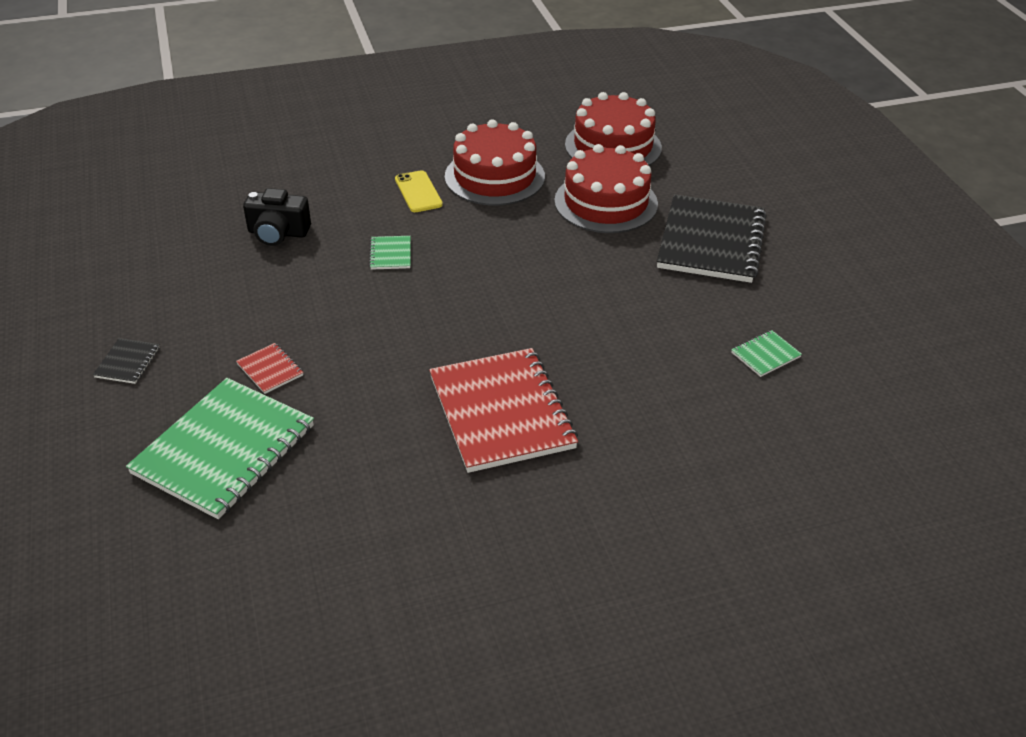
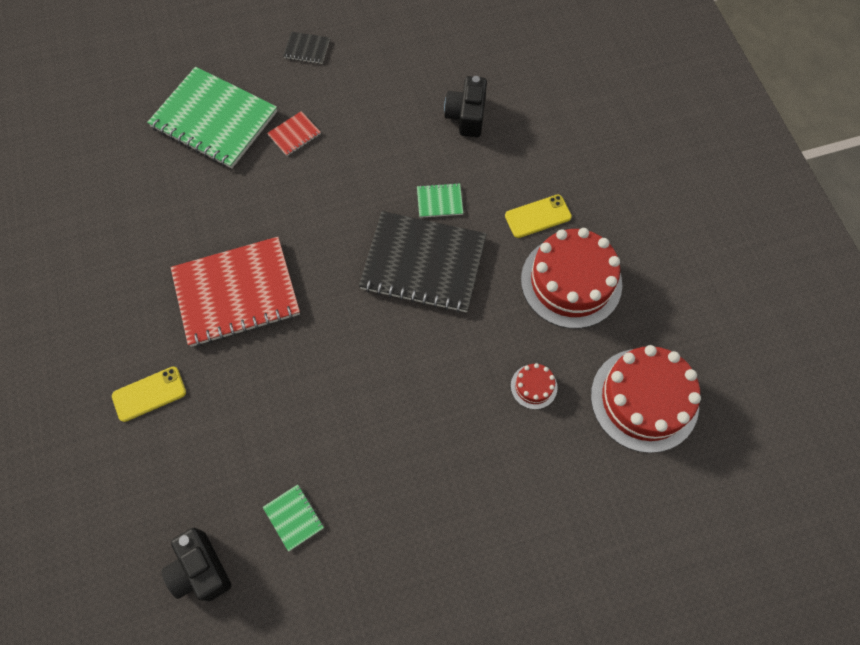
camera: 90 degrees right, 25 degrees up
red cake [554,144,658,233] -> red cake [511,363,558,409], size x0.44
black notebook [657,194,767,283] -> black notebook moved to [359,211,487,313]
none -> yellow phone [112,367,186,422]
none -> black camera [162,528,231,601]

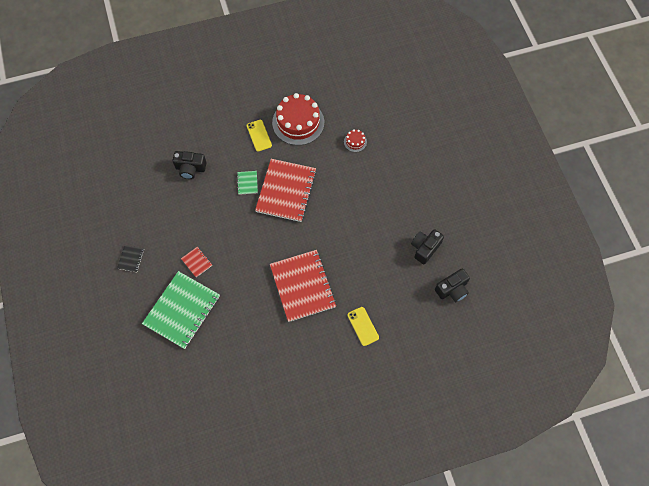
camera: 90 degrees left, 0 degrees up
green notebook [263,484,324,552] -> black camera [411,229,444,264]
black notebook [359,211,487,313] -> red notebook [255,159,317,222]
red cake [591,345,701,453] -> none

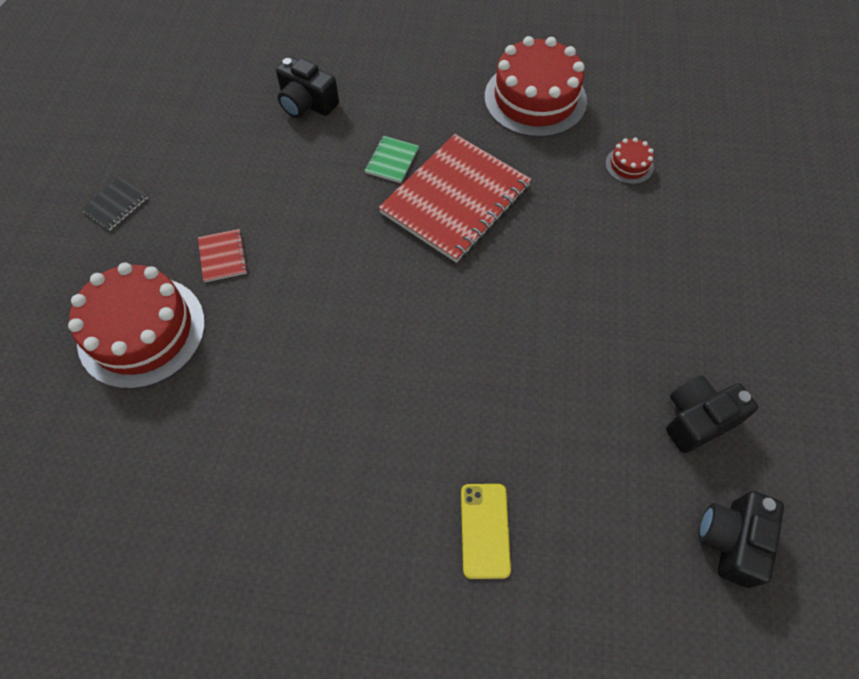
camera: 25 degrees right, 5 degrees down
green notebook [142,271,220,349] -> red cake [68,263,205,389]
yellow phone [247,120,272,152] -> none
red notebook [270,250,336,322] -> none
black camera [435,268,470,302] -> black camera turned 120 degrees clockwise [698,491,784,588]

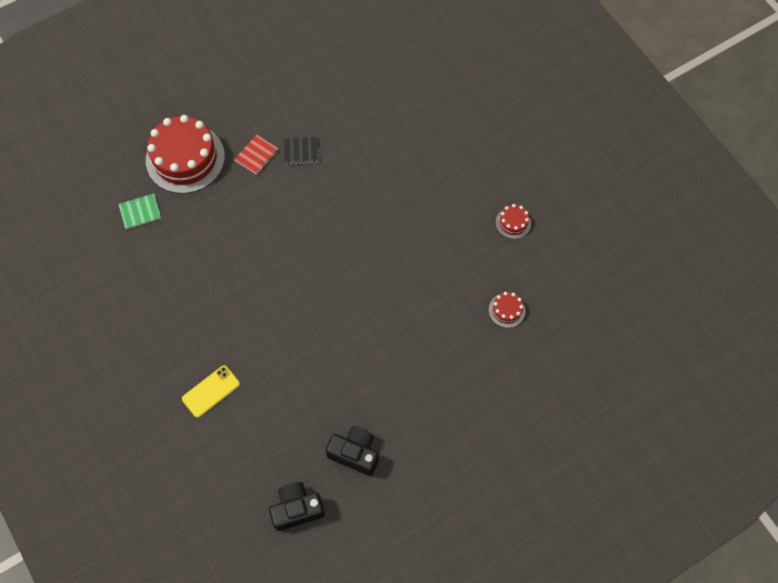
camera: 50 degrees right, 5 degrees up
black notebook [81,177,148,231] -> black notebook moved to [283,137,320,165]
black camera [276,57,339,118] -> none
green notebook [365,136,419,183] -> green notebook moved to [119,193,161,229]
red notebook [378,134,532,263] -> none
red cake [484,36,587,137] -> red cake [496,204,531,239], size x0.44

